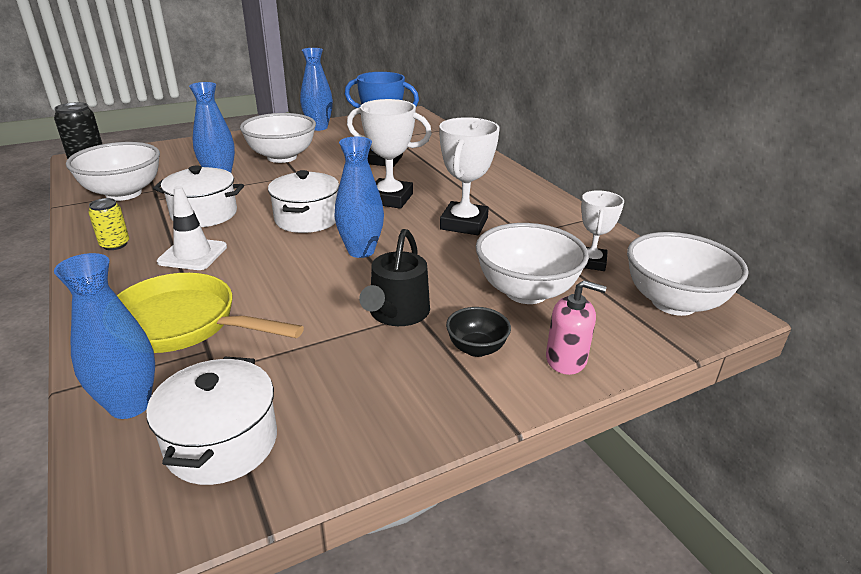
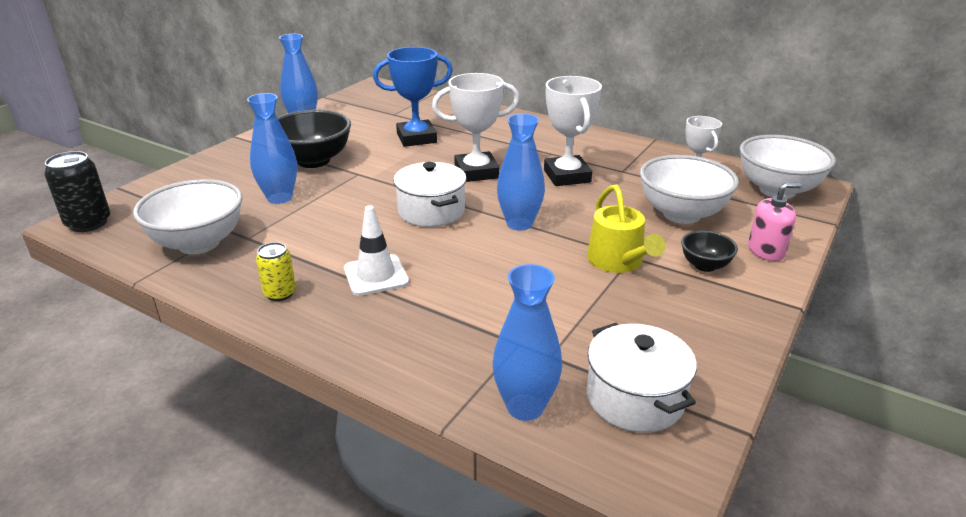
camera: 30 degrees left, 0 degrees up
yellow pan [117,273,304,353] -> none
white pot [153,165,244,227] -> none
white bowl [240,113,316,163] -> black bowl [277,110,351,168]
black watering can [359,229,430,326] -> yellow watering can [587,184,665,273]

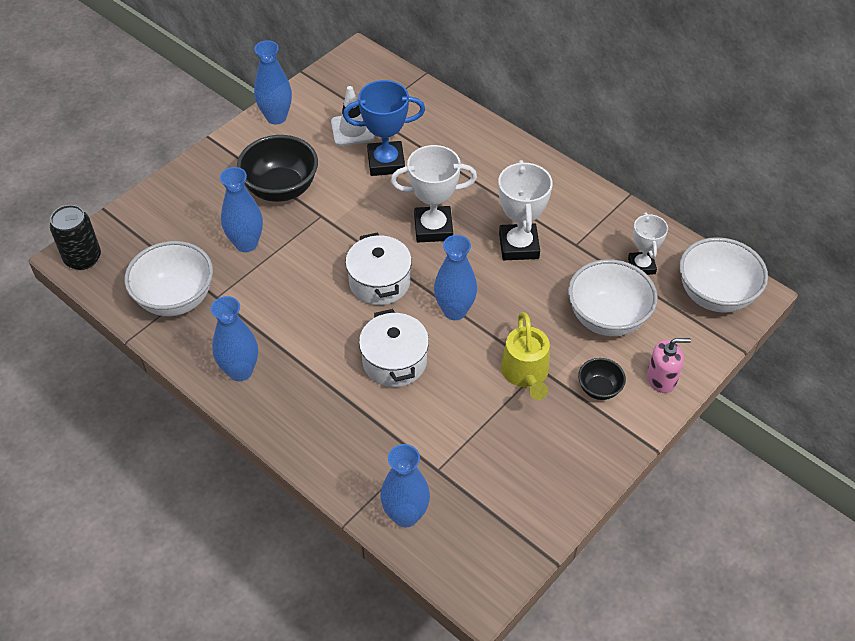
camera: 10 degrees right, 20 degrees up
yellow can [256,242,296,301] -> blue vase [211,296,258,381]
white traffic cone [344,205,409,296] -> white traffic cone moved to [331,86,375,146]
white pot [587,323,697,433] -> white pot moved to [359,309,429,387]

